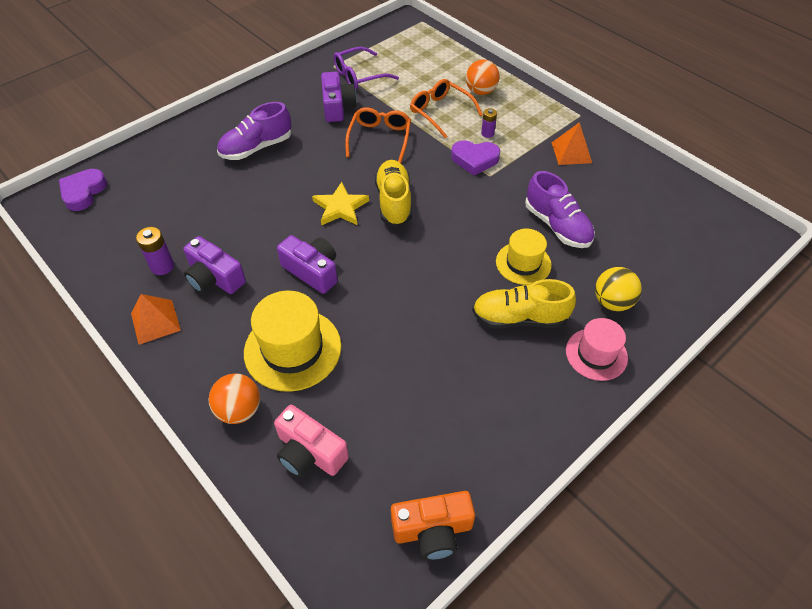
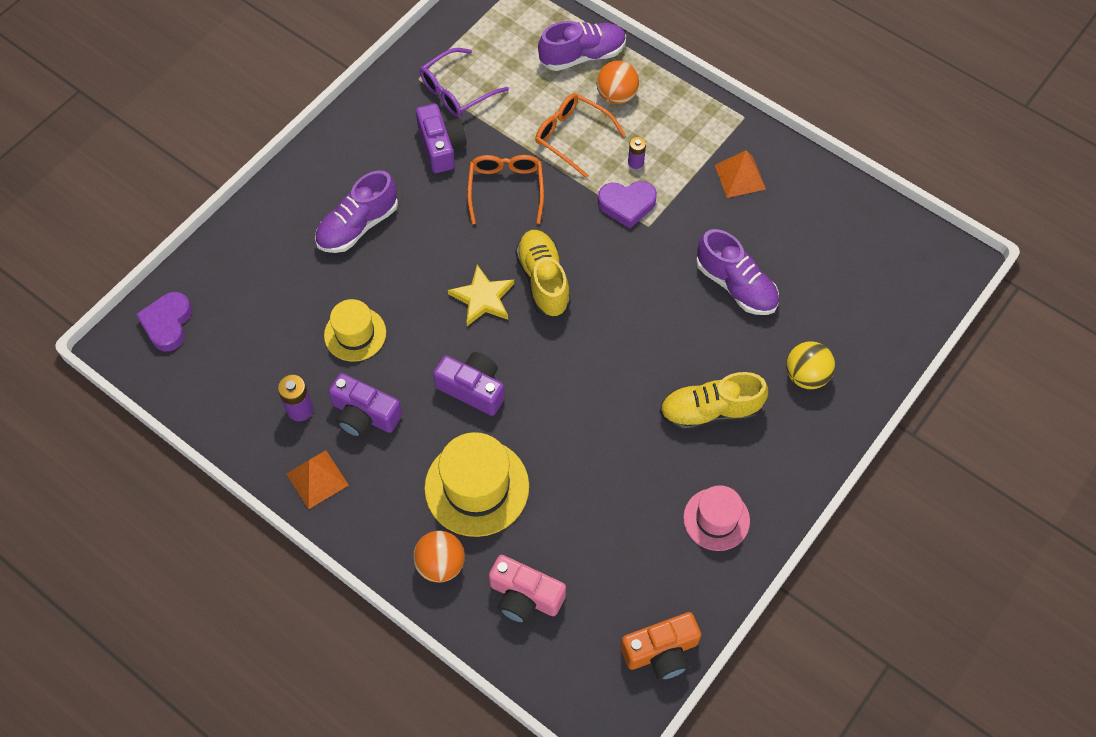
camera: 10 degrees left, 10 degrees up
yellow hat [496,229,552,285] -> yellow hat moved to [324,299,386,362]
pink hat [566,318,628,381] -> pink hat moved to [683,485,750,551]
none -> purple shoe [538,21,626,71]

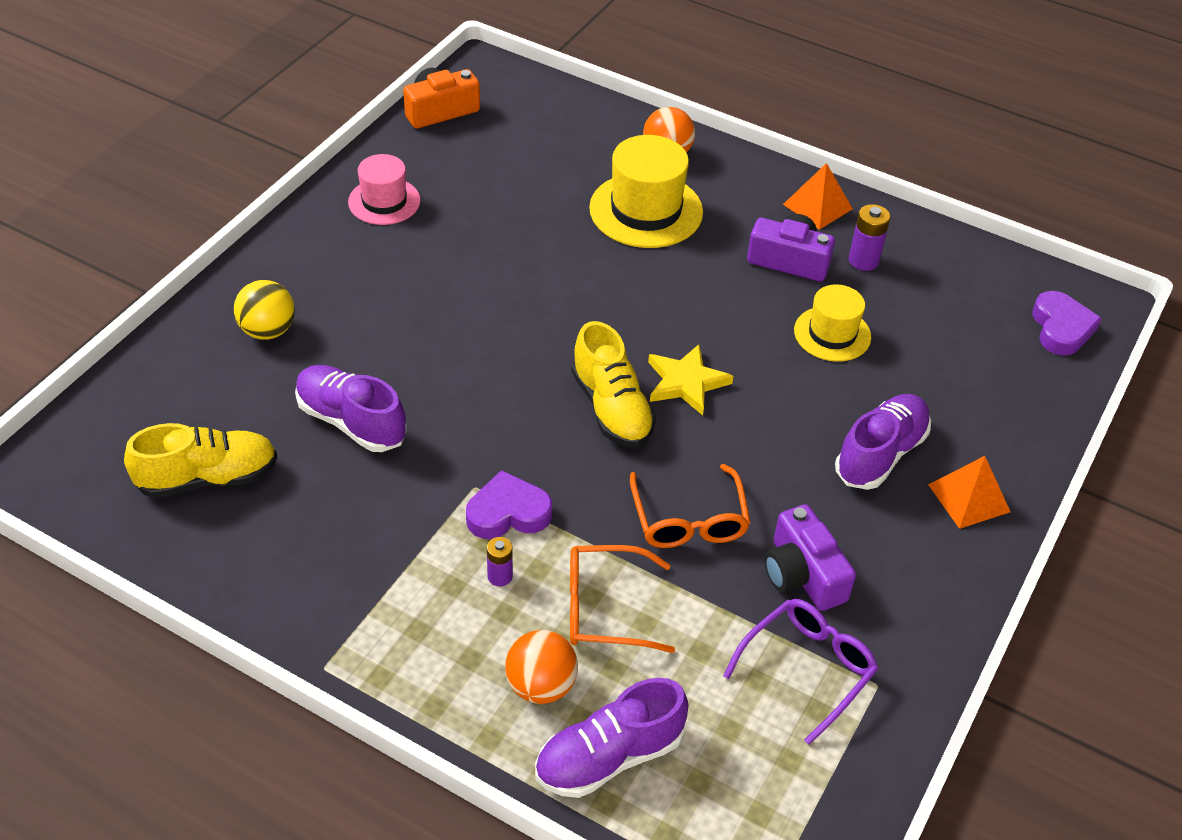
camera: 170 degrees right, 15 degrees down
purple camera [433,352,505,416] -> none
pink camera [489,555,566,624] -> none
orange glasses [535,93,625,178] -> orange glasses turned 150 degrees clockwise [570,545,675,653]
yellow shoe [660,372,768,431] -> yellow shoe moved to [124,423,277,498]
orange pyramid [715,150,766,198] -> orange pyramid moved to [928,456,1010,529]

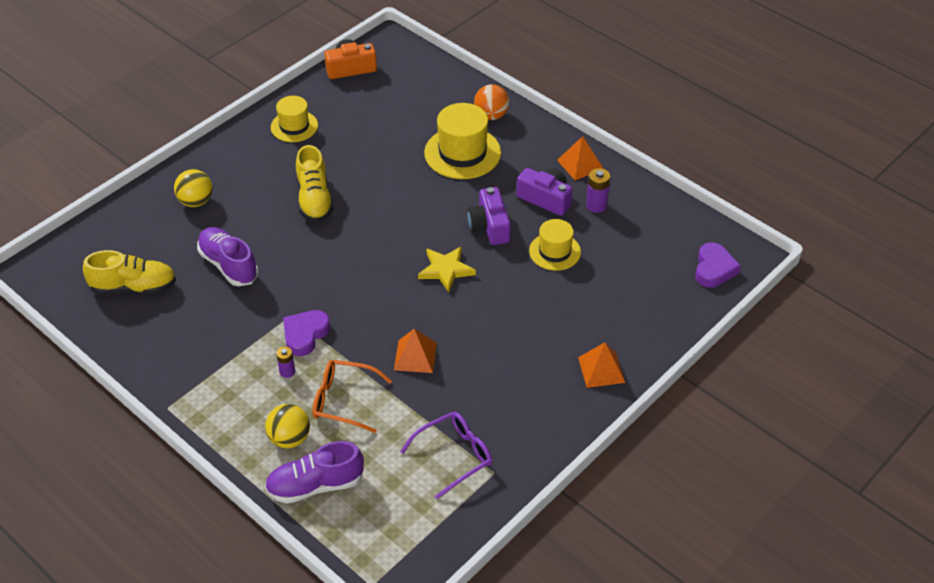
camera: 15 degrees right, 0 degrees up
pink hat [348,154,421,225] -> yellow hat [271,96,318,142]
purple heart [466,470,552,539] -> purple heart turned 60 degrees counterclockwise [283,310,330,356]
orange ball [505,630,578,704] -> yellow ball [265,404,310,448]
yellow shoe [571,321,656,447] -> yellow shoe moved to [296,145,334,222]
orange glasses [630,464,751,548] -> orange pyramid [394,329,437,373]
purple camera [764,504,856,611] -> purple camera moved to [467,187,511,245]
purple shoe [835,394,931,490] -> none

